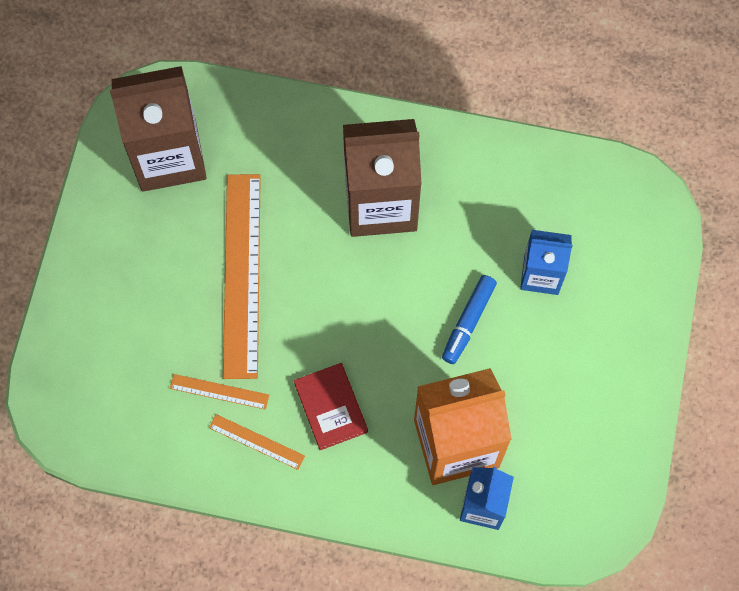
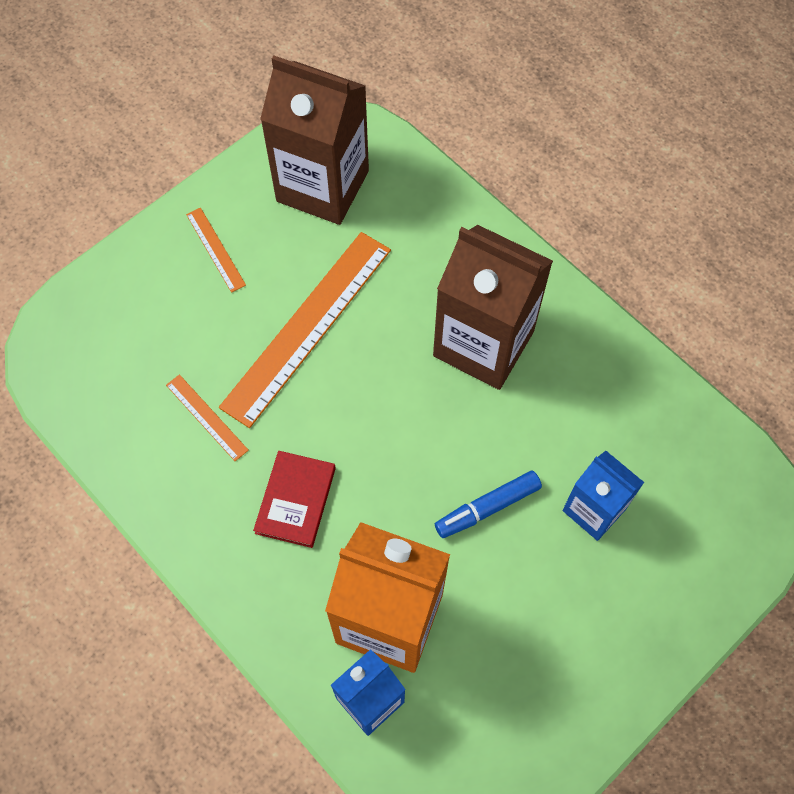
camera: 35 degrees right, 5 degrees down
orange ruler [209,414,305,470] -> orange ruler moved to [186,208,246,293]

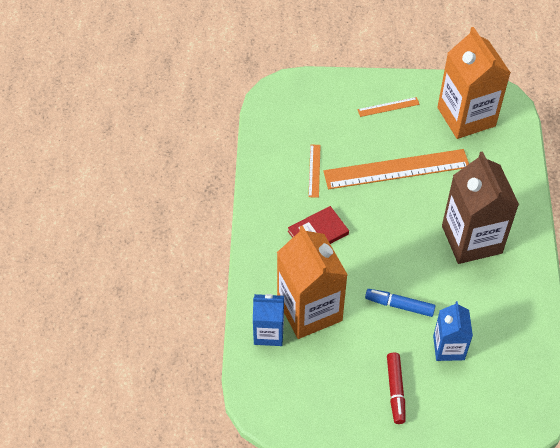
camera: 45 degrees right, 10 degrees down
orange ruler [186,208,246,293] -> orange ruler turned 60 degrees clockwise [357,97,420,117]
brown carton [260,55,369,225] -> orange carton [437,27,511,139]
none -> red marker [387,353,406,424]

